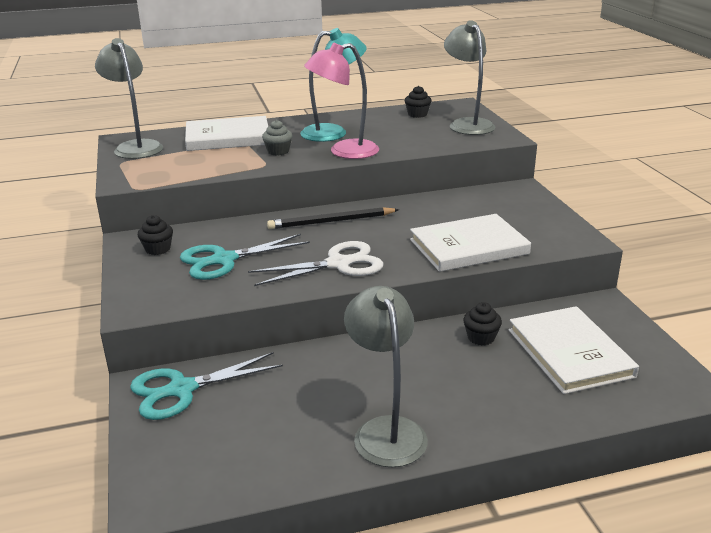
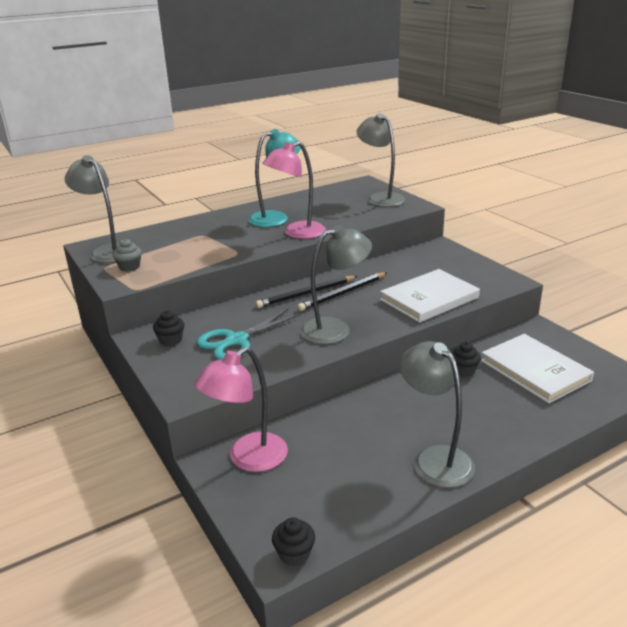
camera: 15 degrees left, 0 degrees up
turquoise scissors [130,352,283,420] -> pink lamp [194,347,288,472]
white book [185,116,268,151] -> none
white scissors [248,241,383,286] -> grey lamp [300,225,372,344]
grey cupcake [262,120,292,156] -> grey cupcake moved to [113,239,142,272]
black cupcake [405,86,431,118] -> black cupcake moved to [272,517,315,566]
none -> black pencil [297,272,387,311]

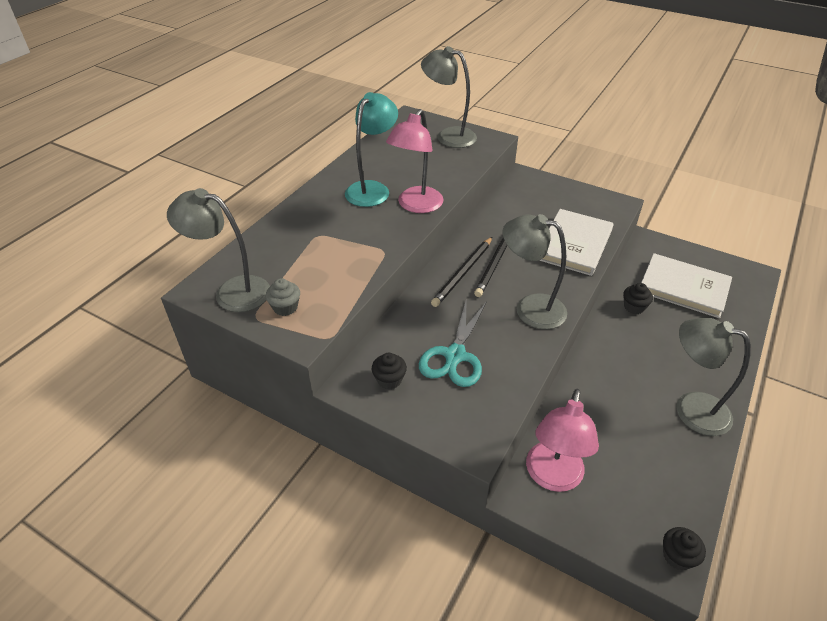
camera: 30 degrees left, 15 degrees up
grey lamp [300,225,372,344] -> grey lamp turned 105 degrees counterclockwise [503,214,567,329]

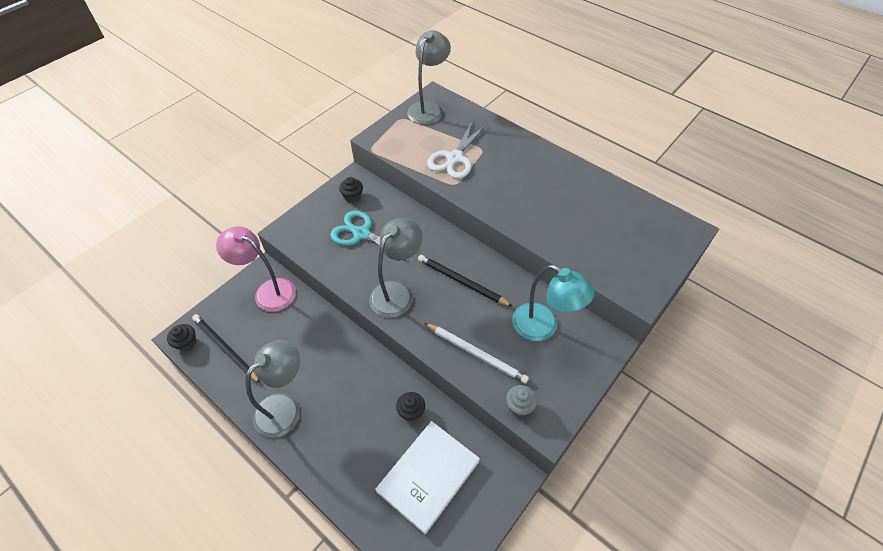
camera: 100 degrees right, 10 degrees up
grey cupcake [266,278,300,316] -> grey cupcake moved to [506,385,537,416]
turquoise lamp [345,92,398,207] -> turquoise lamp moved to [512,265,595,341]
pink lamp [386,109,443,213] -> none
grey lamp [421,46,477,148] -> none
black pencil [431,237,492,307] -> black pencil moved to [192,314,260,383]
white book [539,209,614,276] -> white pencil [425,323,529,384]
none -> white scissors [427,120,487,179]

